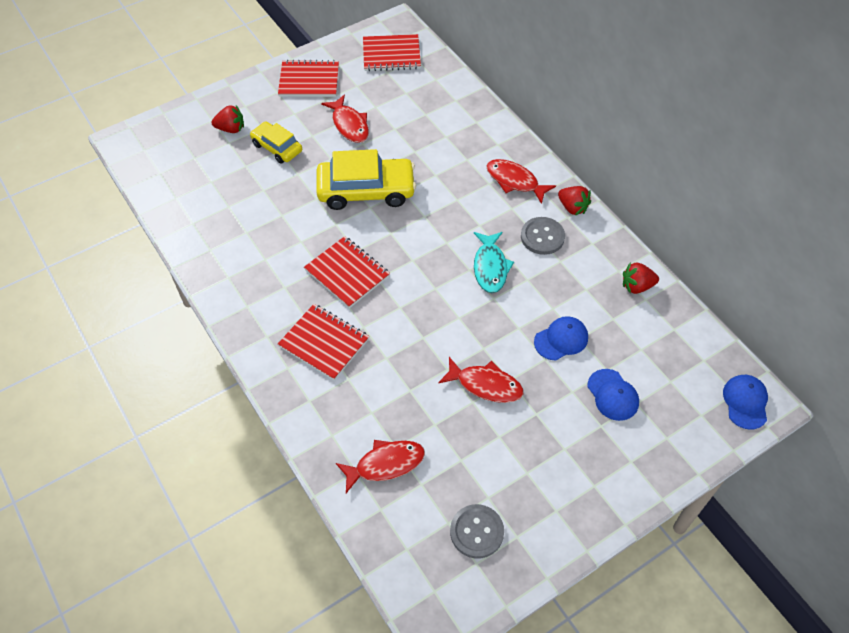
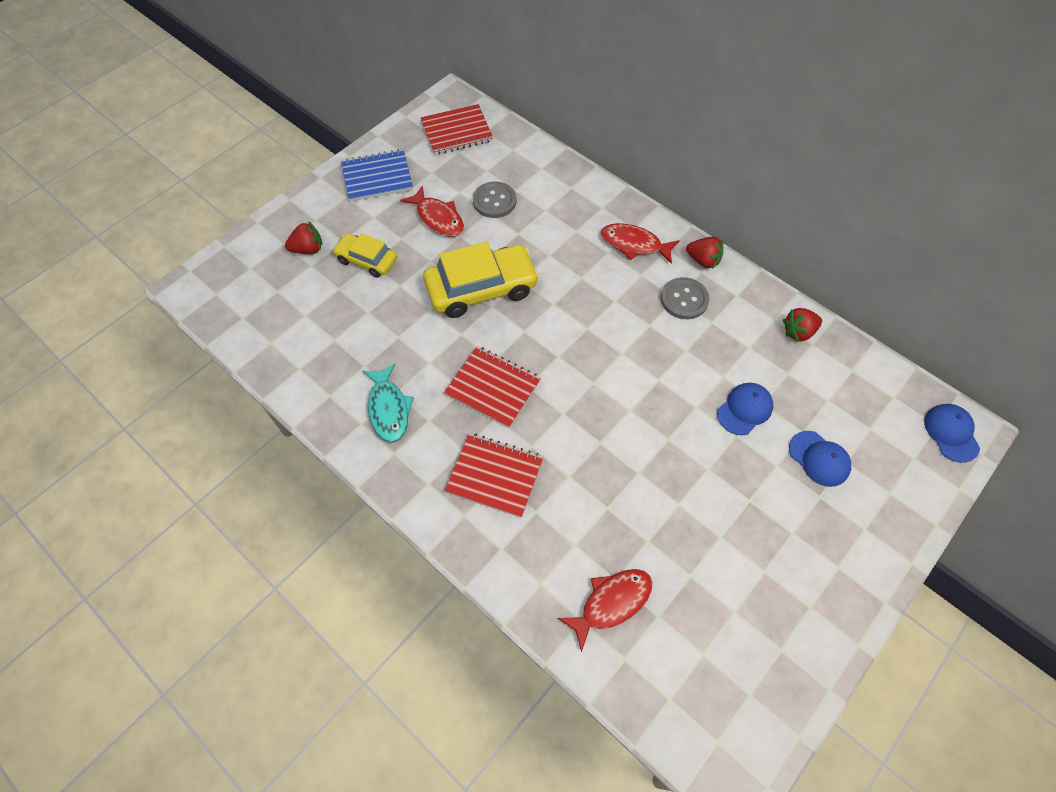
camera: 15 degrees left, 5 degrees up
red notebook [278,60,339,97] -> blue notebook [341,149,413,202]
red fish [438,357,523,403] -> none
grey button [450,504,504,559] -> grey button moved to [473,181,517,218]
turquoise fish [474,232,514,293] -> turquoise fish moved to [363,363,414,442]

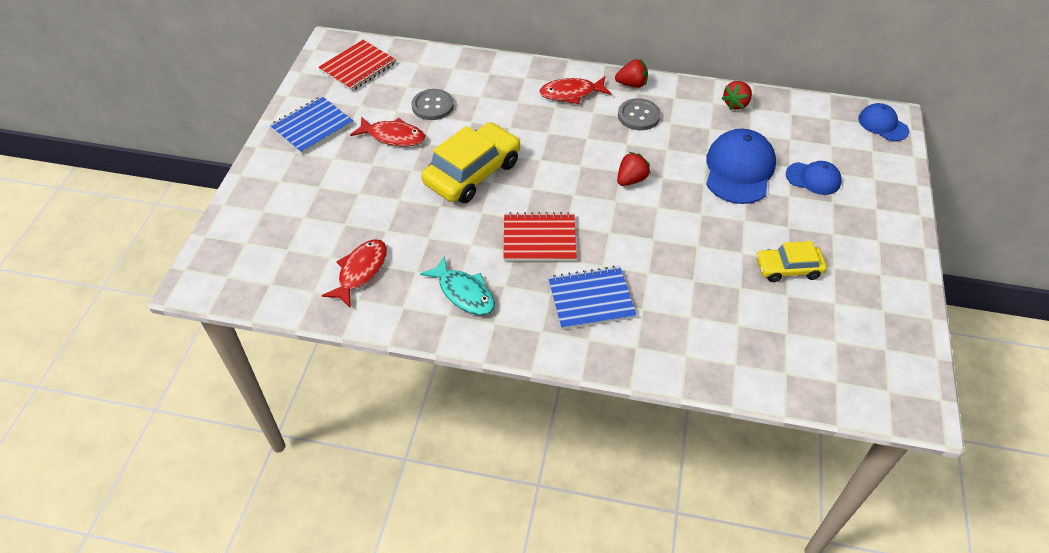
camera: 30 degrees left, 10 degrees down
red strawberry [285,221,322,254] -> red strawberry moved to [617,152,651,186]
yellow car [333,233,397,278] -> yellow car moved to [756,241,827,282]
red notebook [445,433,543,518] -> blue notebook [548,266,637,330]
red fish [558,569,652,652] -> red fish moved to [322,239,387,308]
blue cap [717,383,773,435] -> blue cap [706,129,776,204], size x1.74

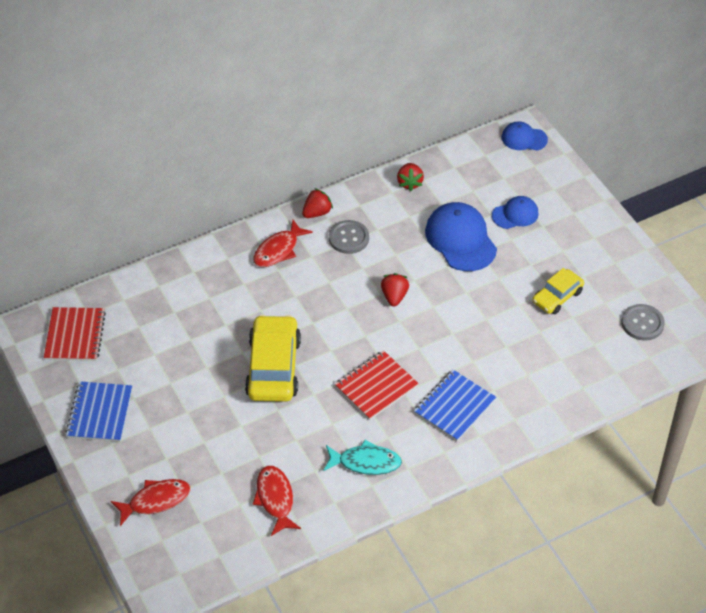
camera: 40 degrees left, 0 degrees up
red fish [350,116,425,147] -> red fish moved to [111,479,190,526]
grey button [411,89,454,120] -> grey button moved to [621,304,665,341]

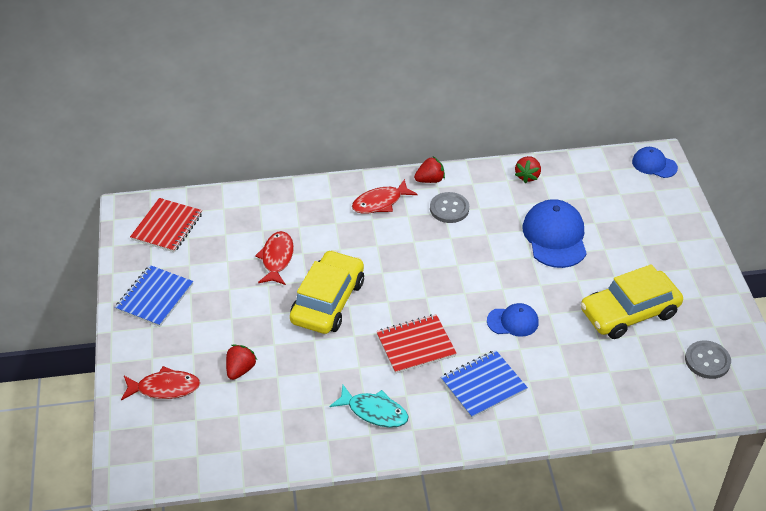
camera: 20 degrees right, 5 degrees down
red fish [253,466,301,536] -> red fish moved to [255,231,294,285]
red strawberry [381,273,409,306] -> red strawberry moved to [226,345,257,380]
blue cap [492,196,538,229] -> blue cap moved to [487,303,539,337]
yellow car [533,268,584,314] -> yellow car [580,264,683,339], size x1.72

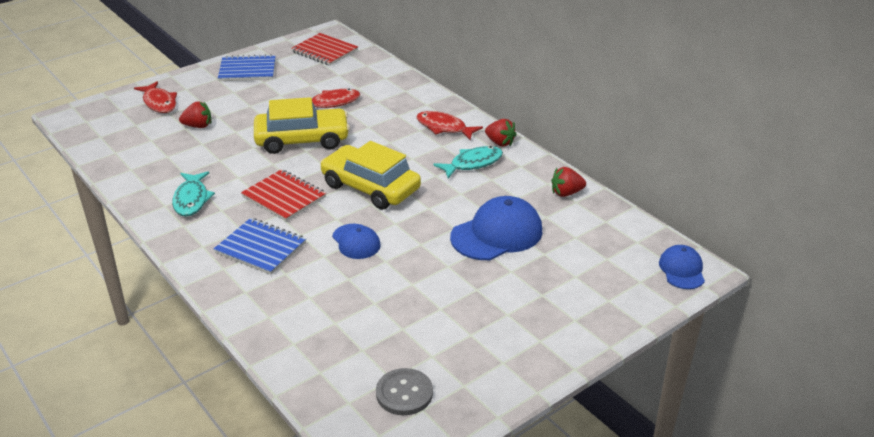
camera: 60 degrees right, 10 degrees down
red notebook [130,198,202,253] -> red notebook turned 45 degrees clockwise [291,33,358,66]
grey button [430,192,469,223] -> turquoise fish [433,146,503,178]
yellow car [580,264,683,339] -> yellow car moved to [320,141,421,210]

